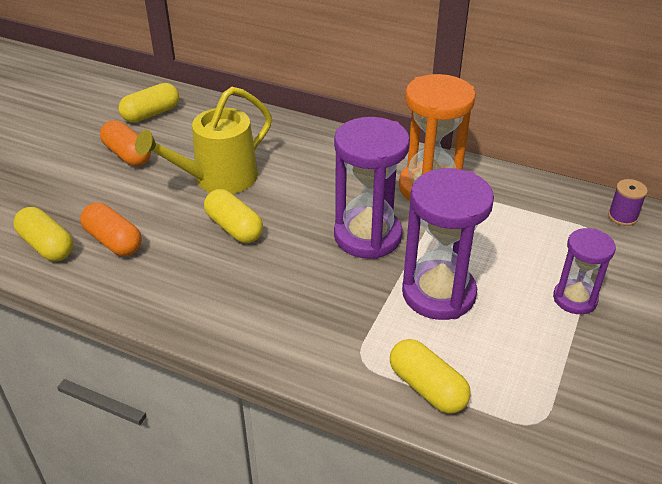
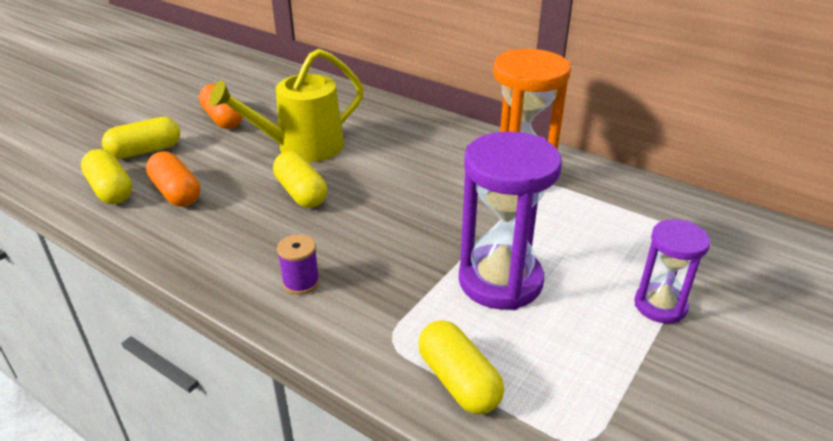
camera: 10 degrees right, 5 degrees down
yellow capsule [119,83,179,123] -> yellow capsule moved to [102,117,180,159]
purple hourglass [334,117,410,259] -> none
purple spool [608,179,648,226] -> purple spool moved to [277,234,320,295]

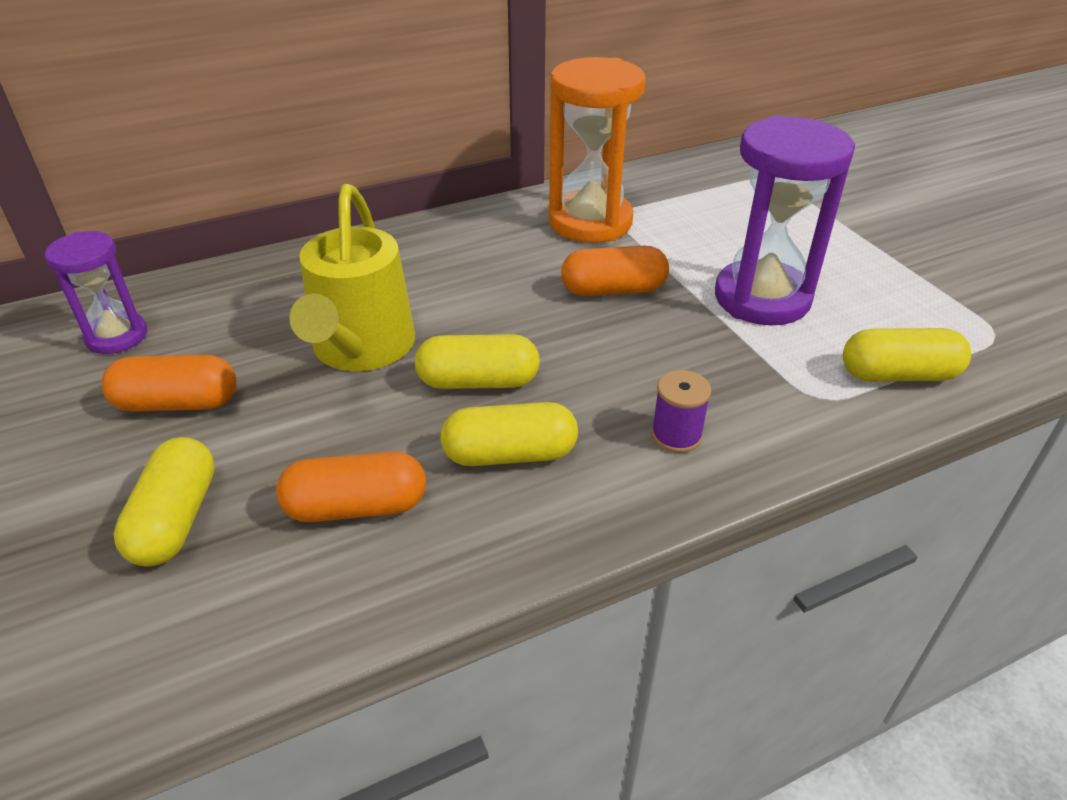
camera: 60 degrees left, 5 degrees up
yellow capsule [81,149,132,204] -> yellow capsule moved to [440,402,578,466]
purple hourglass [634,219,710,324] -> purple hourglass moved to [45,231,147,354]
none -> orange capsule [561,245,669,296]

